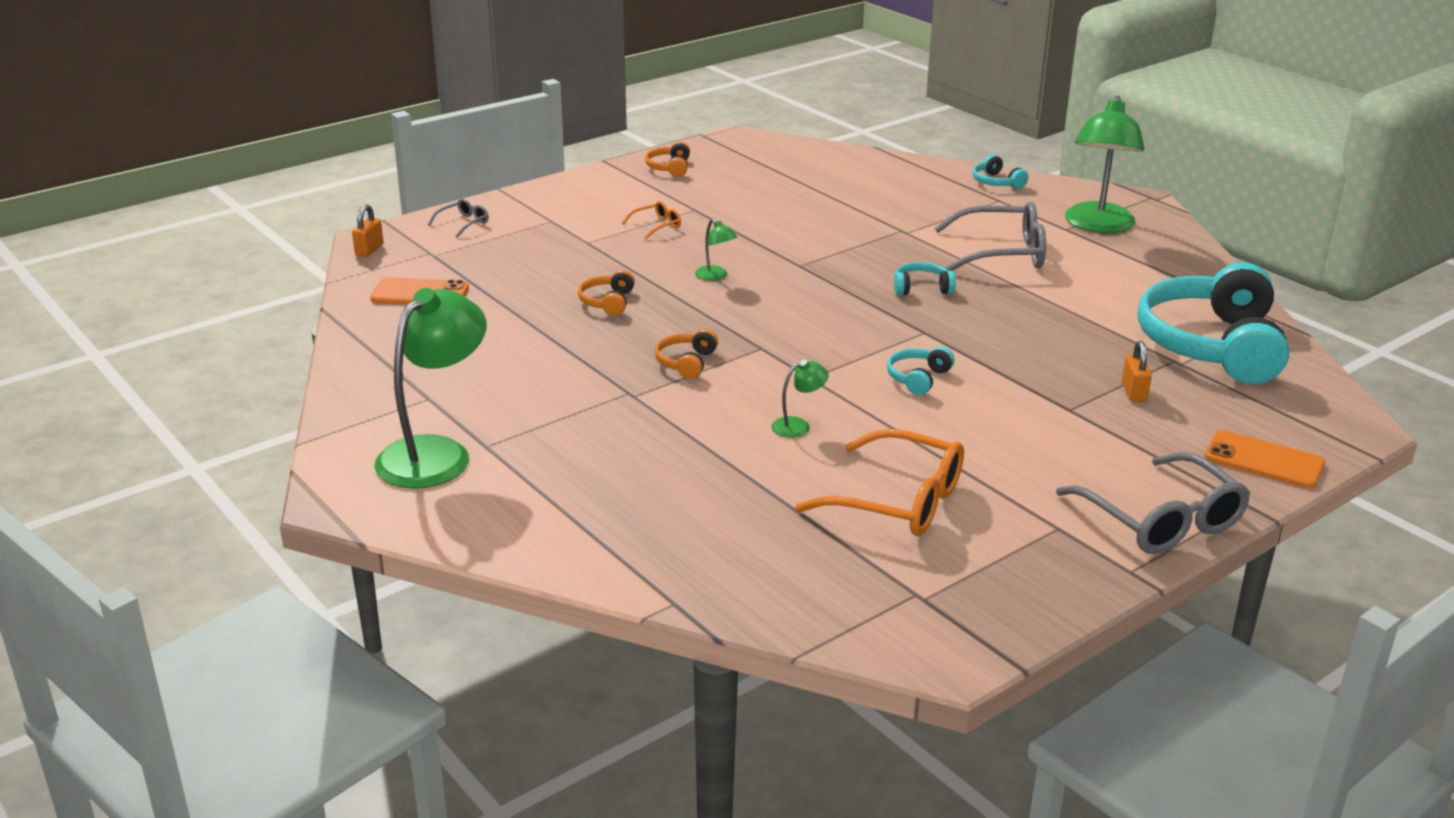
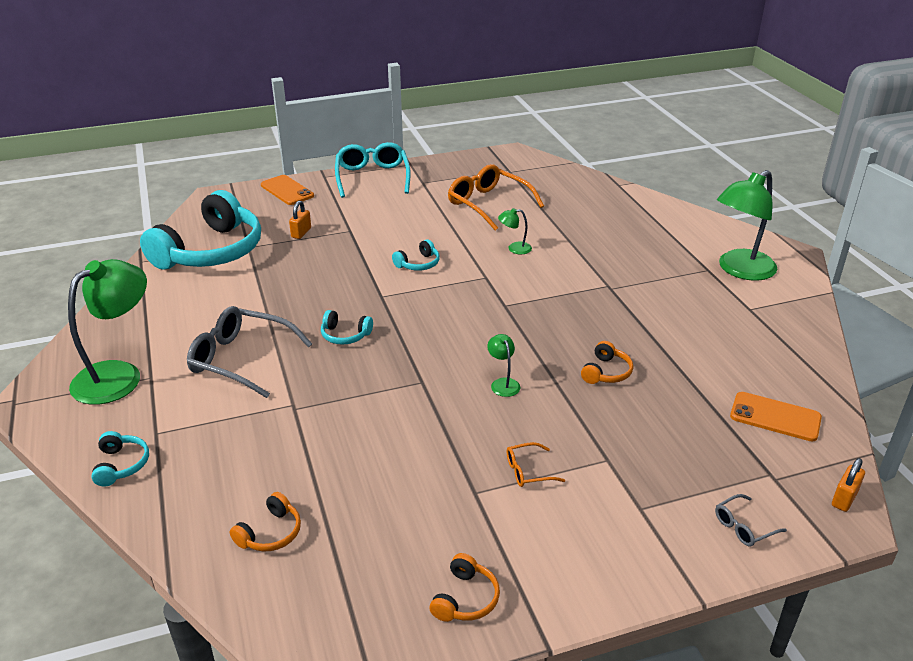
camera: 160 degrees left, 5 degrees up
orange headphones [655,329,718,379] -> orange headphones moved to [230,492,301,551]
grey glasses [1056,452,1250,554] -> turquoise glasses [335,142,411,198]

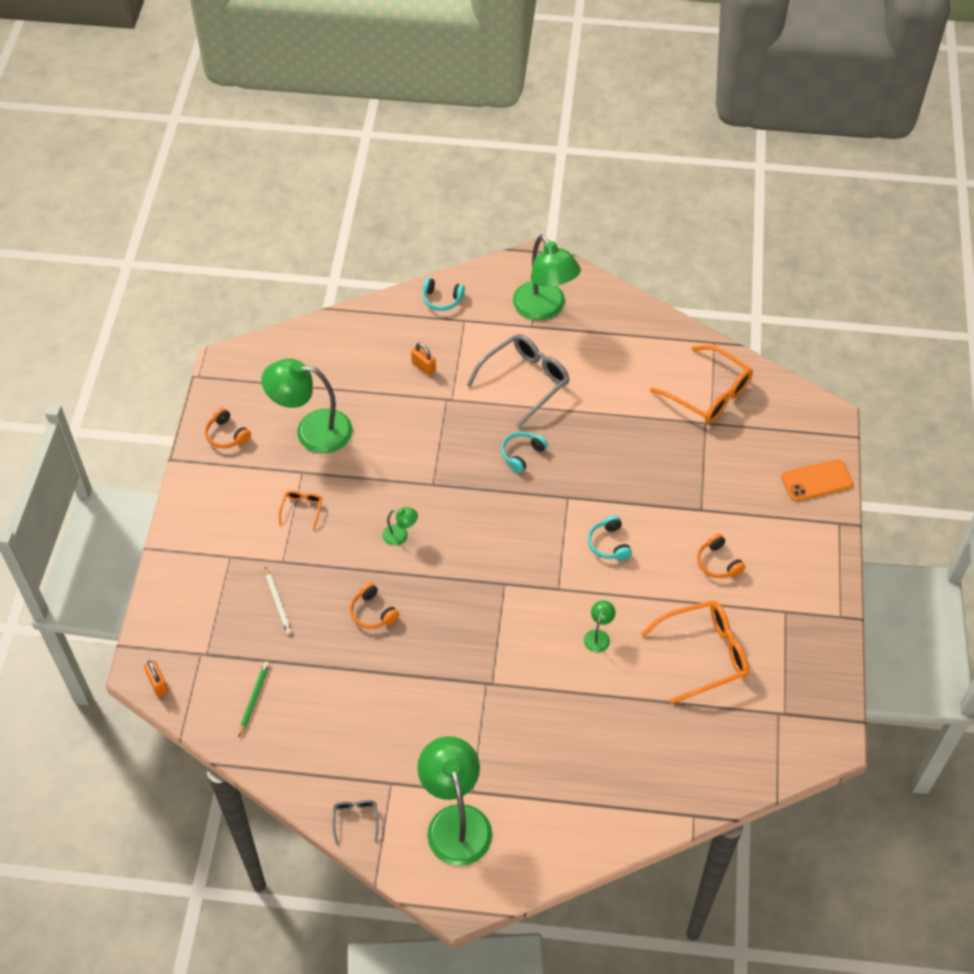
camera: 115 degrees right, 20 degrees up
turquoise headphones [140,190,261,270] -> orange glasses [650,345,753,423]
orange headphones [230,492,301,551] -> orange headphones moved to [697,533,745,578]
orange padlock [289,201,311,239] -> orange padlock moved to [411,342,436,376]
turquoise glasses [335,142,411,198] -> none
grey glasses [715,494,787,547] -> grey glasses moved to [333,800,379,845]
orange phone [730,392,822,441] -> green pencil [239,662,270,737]
none -> green lamp [261,358,352,453]
none -> white pencil [265,567,292,634]

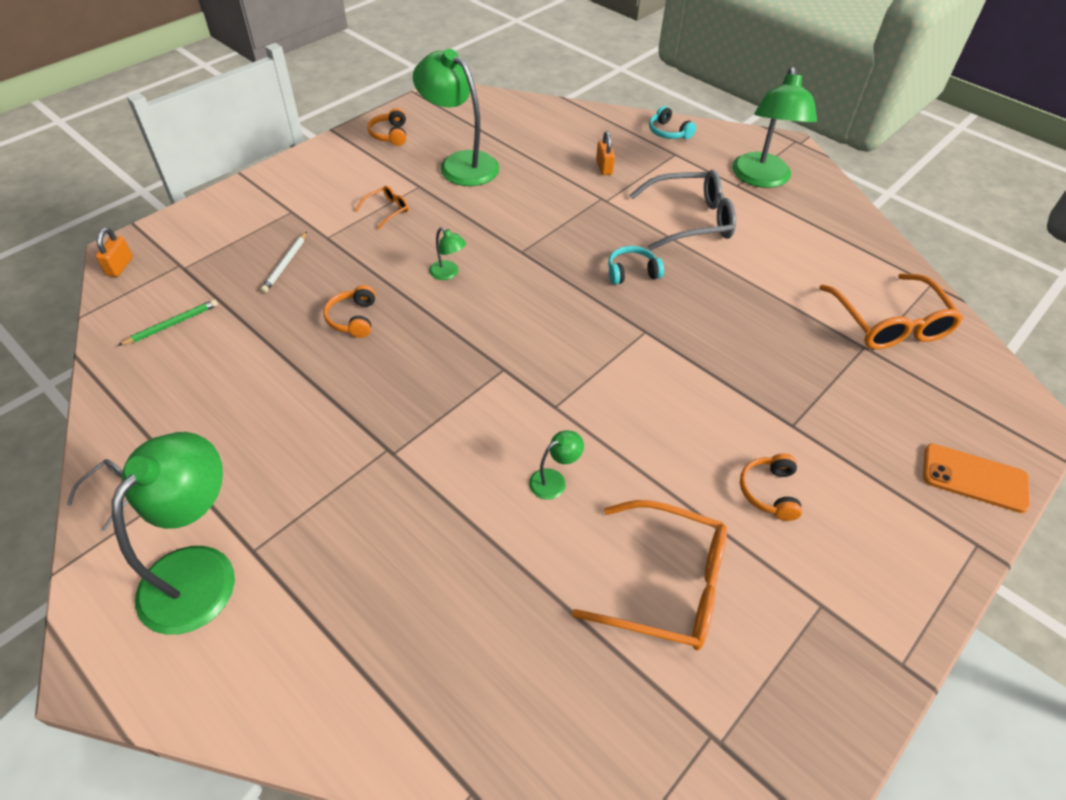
camera: 35 degrees right, 5 degrees down
turquoise headphones [588,515,632,560] -> none

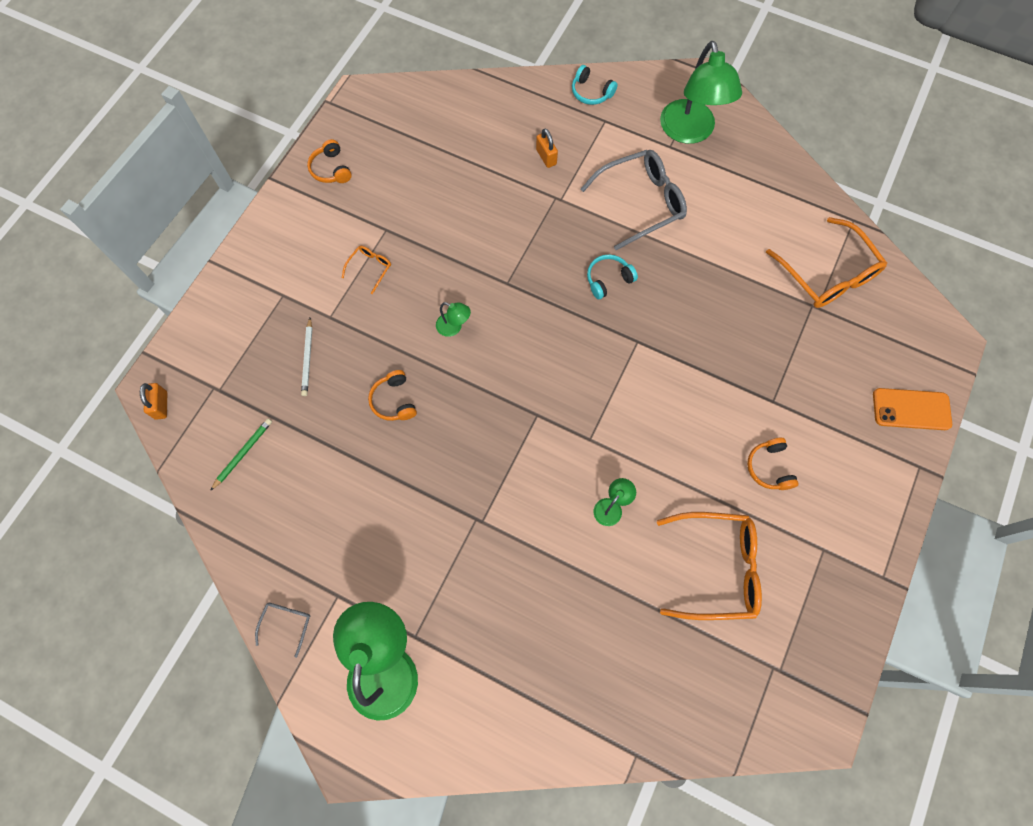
camera: 15 degrees left, 20 degrees up
green lamp [413,49,499,186] -> none

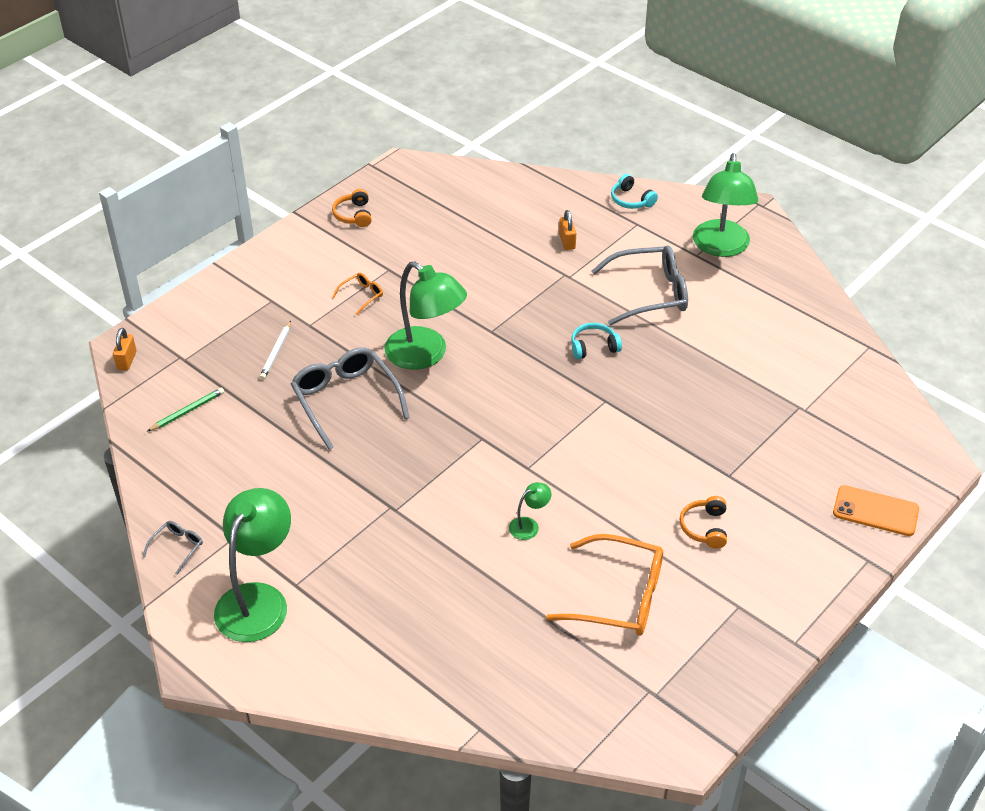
camera: 15 degrees right, 25 degrees down
orange headphones [368,370,417,421] -> grey glasses [291,347,410,450]
green lamp [436,302,471,337] -> green lamp [385,261,467,370], size x2.32
orange glasses [766,217,887,308] -> none

